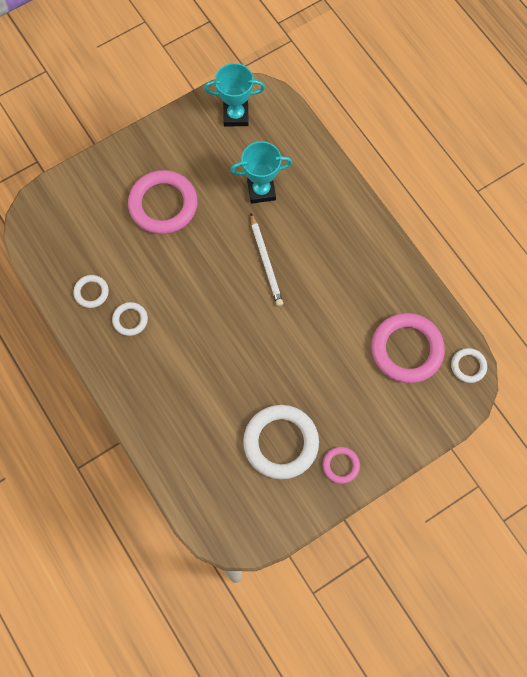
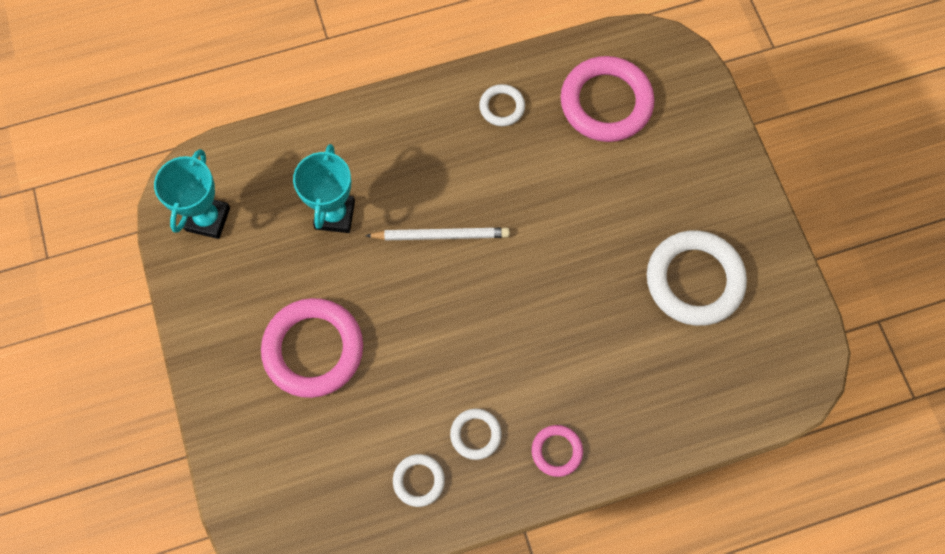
camera: 75 degrees left, 0 degrees up
pink ring [323,447,360,484] -> pink ring moved to [532,425,583,477]
white ring [451,348,487,383] -> white ring moved to [479,84,525,126]

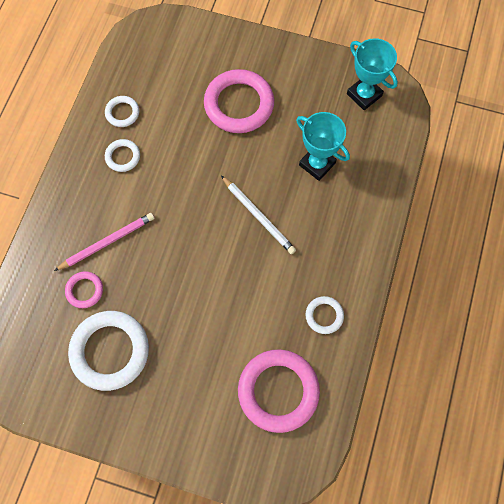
camera: 125 degrees right, 0 degrees up
white pencil [365,228,510,240] -> white pencil turned 75 degrees counterclockwise [221,176,296,254]
pink ring [532,425,583,477] -> pink ring moved to [65,271,103,308]
none -> pink pencil [54,213,154,271]

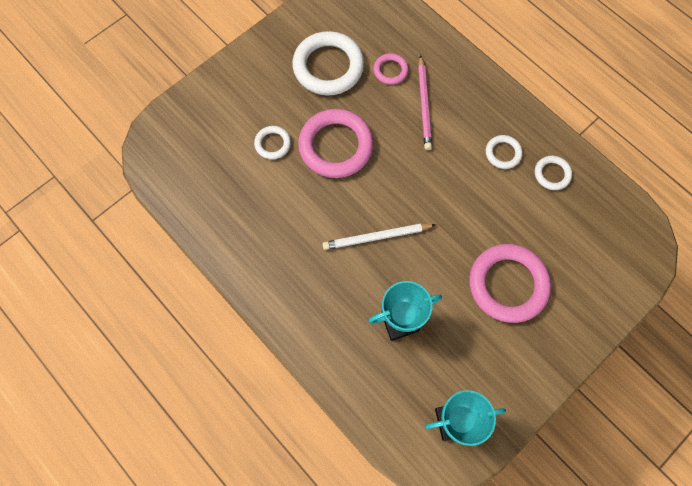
camera: 120 degrees right, 0 degrees up
pink ring [238,349,320,433] -> pink ring moved to [298,109,374,178]
white ring [305,296,344,334] -> white ring moved to [254,126,291,160]

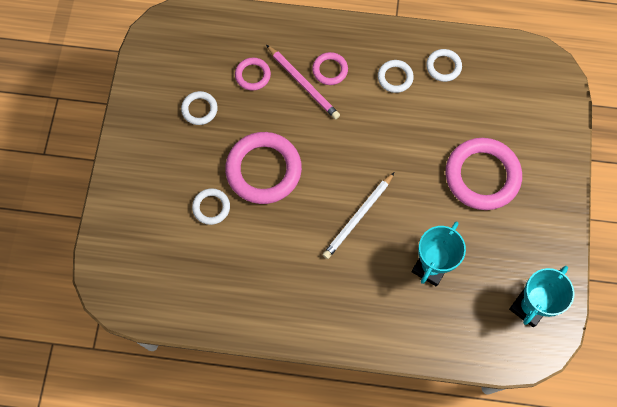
camera: 40 degrees left, 0 degrees up
white ring [292,31,364,95] -> white ring [181,91,218,125], size x0.49
none -> pink ring [312,52,348,85]

